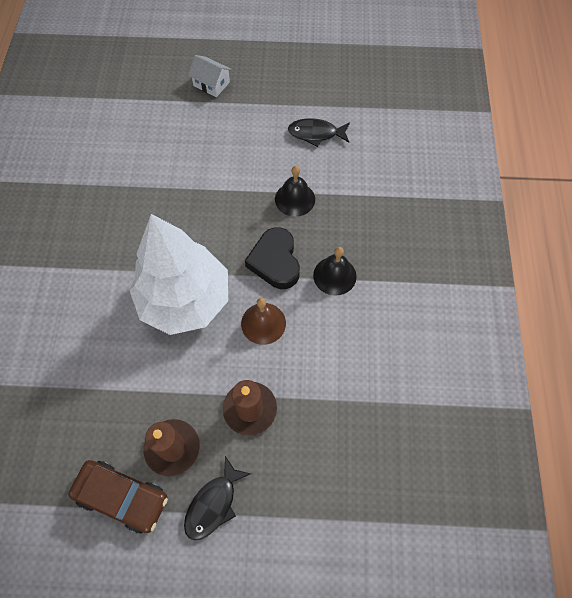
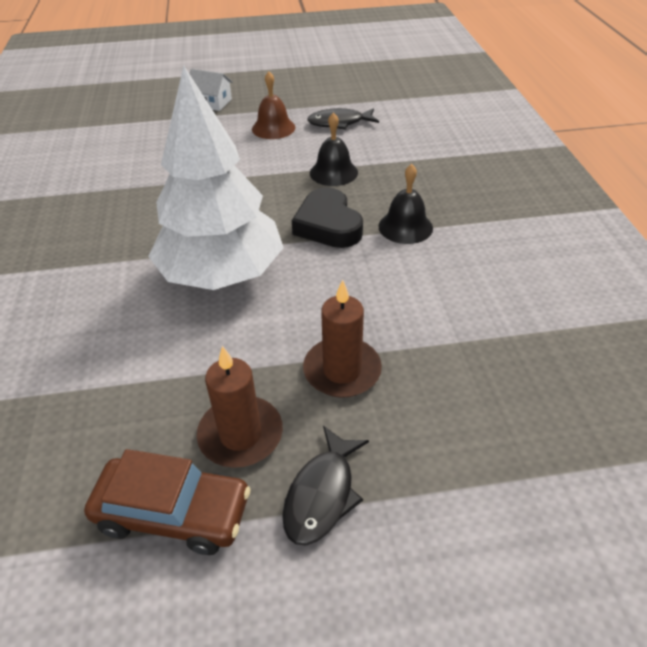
camera: 10 degrees left, 20 degrees down
brown bell [241,298,286,345] -> brown bell moved to [252,71,295,139]

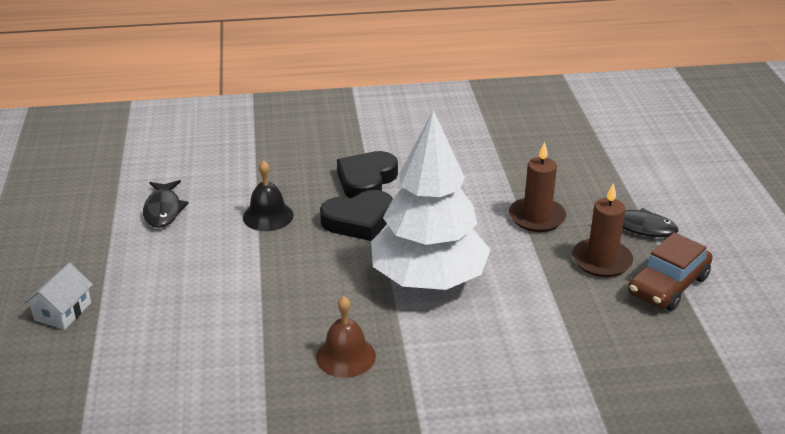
camera: 90 degrees left, 10 degrees down
brown car [84,449,251,555] -> brown car turned 150 degrees counterclockwise [628,232,713,311]
brown bell [252,71,295,139] -> brown bell moved to [316,296,376,378]
black bell [378,164,433,244] -> black heart [337,151,398,198]

